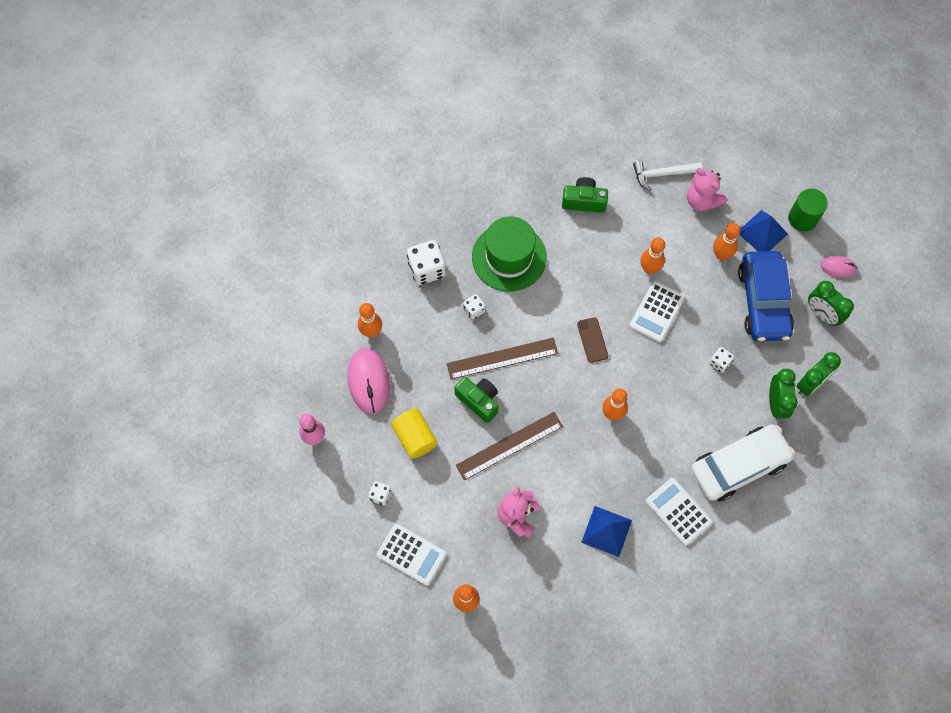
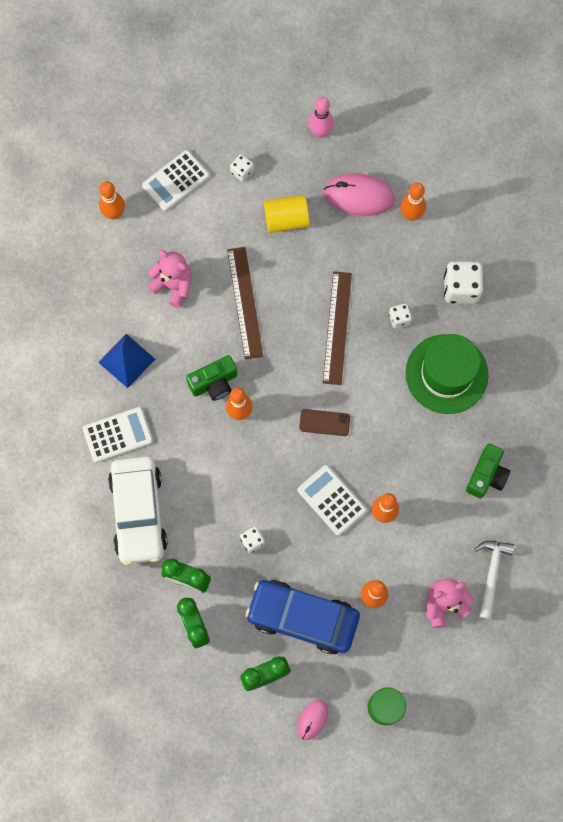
camera: 110 degrees right, 5 degrees up
green camera [454,377,498,423] -> green camera moved to [186,355,238,401]
blue pyramid [739,210,788,252] -> none

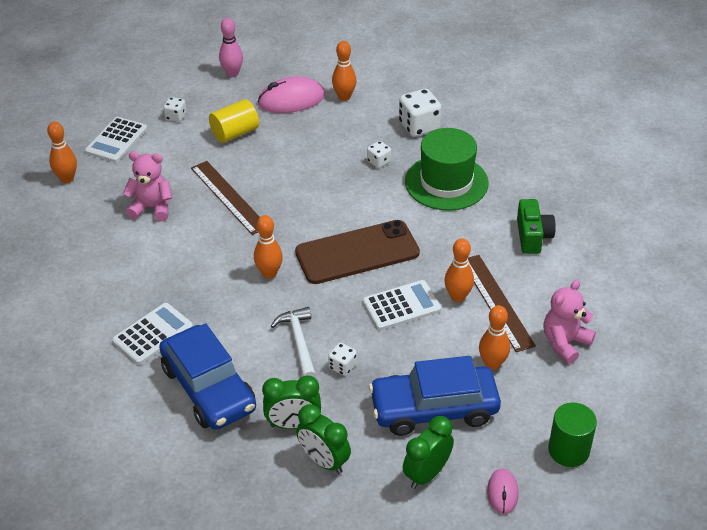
camera: 25 degrees left, 30 degrees down
blue pyramid [98,334,155,388] -> none
white car [108,456,168,565] -> blue car [159,323,256,430]
green camera [186,355,238,401] -> none
white calculator [297,465,367,536] -> white calculator turned 135 degrees clockwise [363,280,441,330]
brown phone [299,409,350,436] -> brown phone [295,220,420,284], size x2.24
brown ruler [323,271,352,385] -> brown ruler moved to [468,255,536,352]
white hammer [475,541,515,620] -> white hammer moved to [271,307,316,378]

